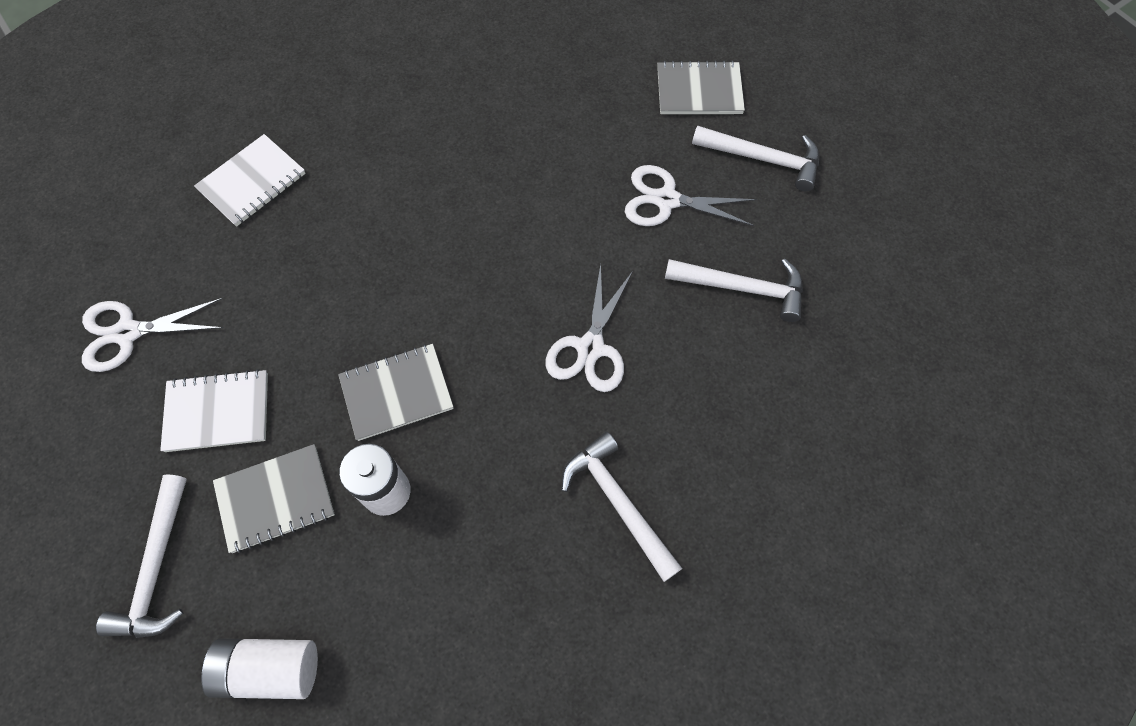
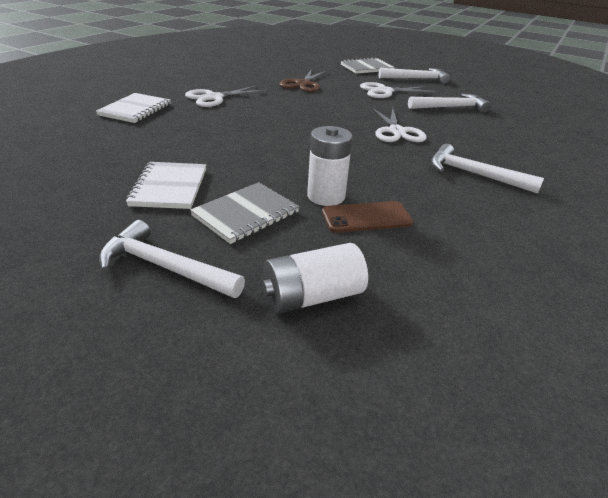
camera: 25 degrees left, 30 degrees down
white scissors [82,298,223,372] -> white scissors moved to [185,86,266,107]
white hammer [96,474,187,638] -> white hammer turned 135 degrees clockwise [99,220,245,298]
white notebook [160,369,268,452] -> white notebook turned 60 degrees counterclockwise [126,162,206,209]
grey notebook [338,344,454,441] -> none
none -> brown scissors [279,70,327,92]
none -> brown phone [322,201,413,233]

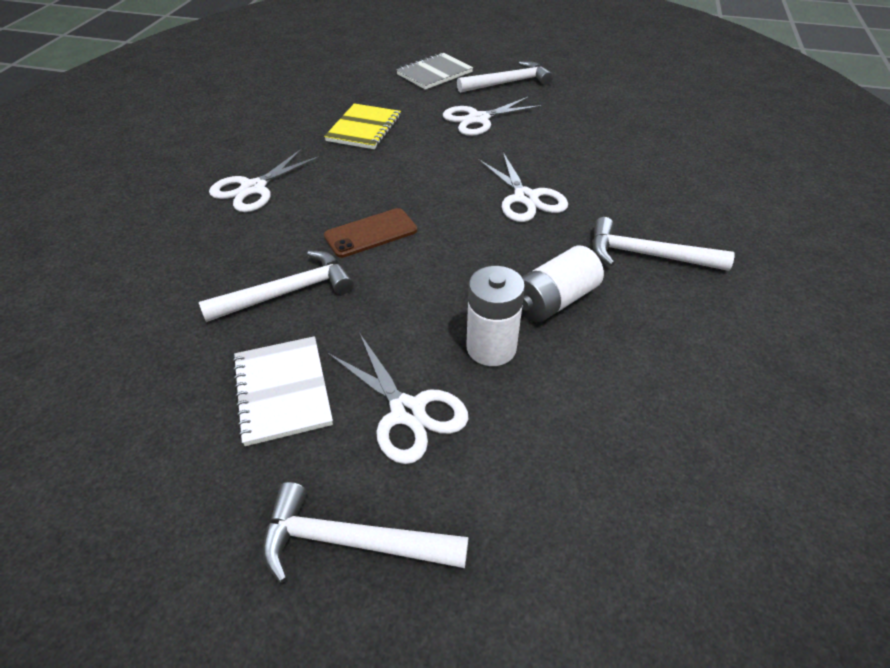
camera: 15 degrees left, 10 degrees up
white notebook [96,93,171,123] -> none
grey notebook [190,182,299,244] -> white scissors [327,334,468,464]
white battery [262,243,368,313] -> white battery moved to [521,246,604,323]
brown scissors [279,70,327,92] -> yellow notebook [324,103,401,149]
brown phone [322,201,413,233] -> brown phone moved to [324,208,417,258]
white hammer [408,93,491,113] -> white hammer moved to [199,251,353,322]

